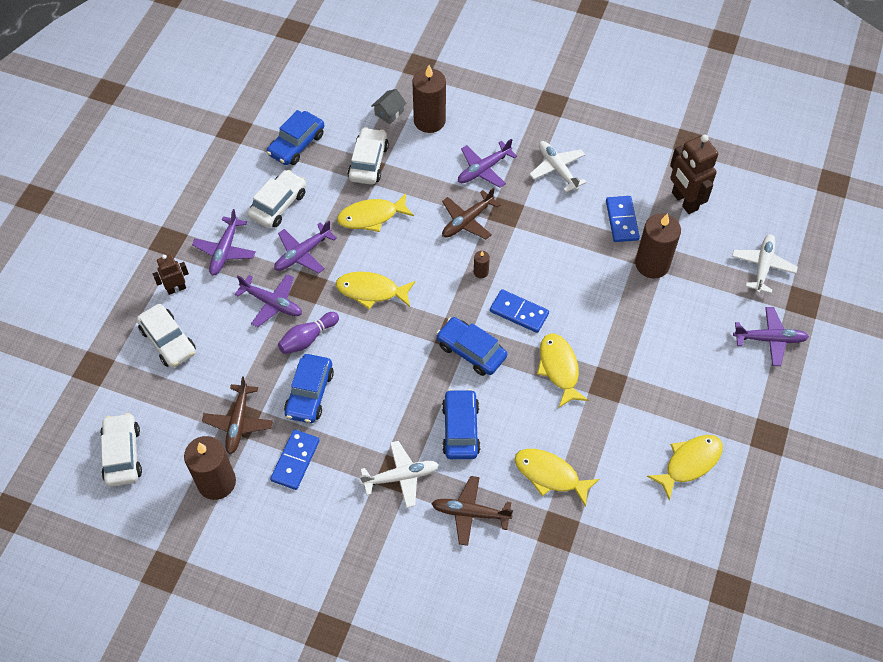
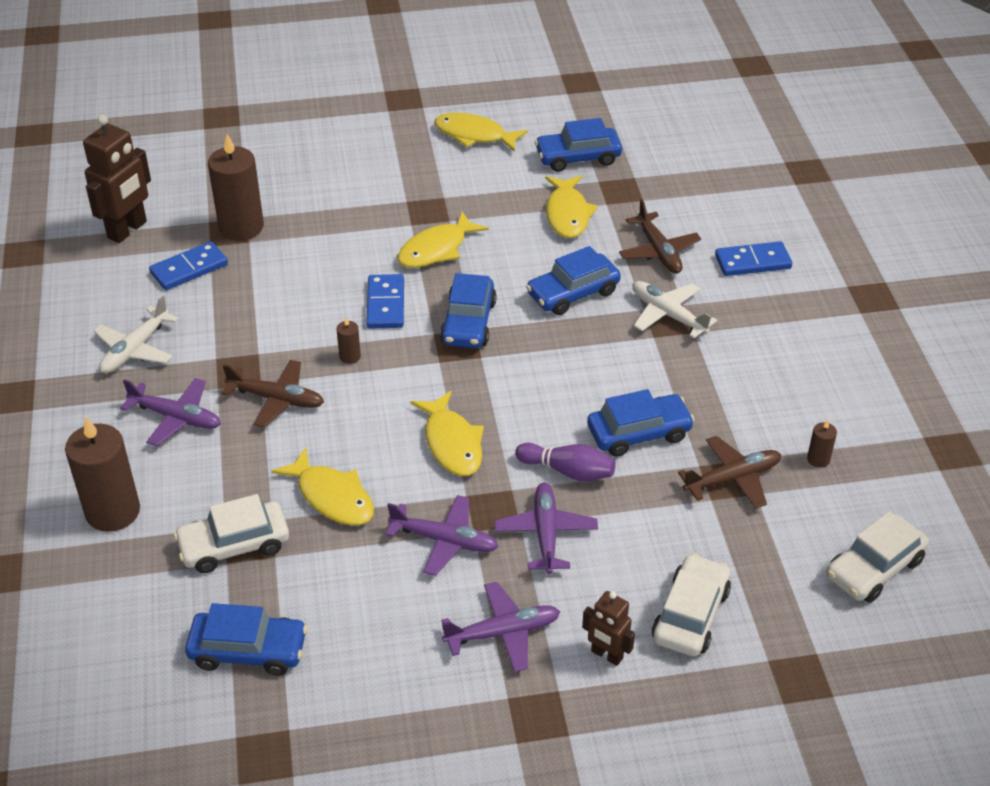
camera: 120 degrees left, 15 degrees down
brown candle [184,436,236,500] -> brown candle [807,420,837,468], size x0.44
white car [247,170,306,228] -> none
blue domino [270,429,320,490] -> blue domino moved to [715,241,792,276]
grey house [371,89,406,124] -> none
white plane [732,234,798,293] -> none
purple plane [733,307,809,366] -> none
none -> blue car [535,118,622,172]

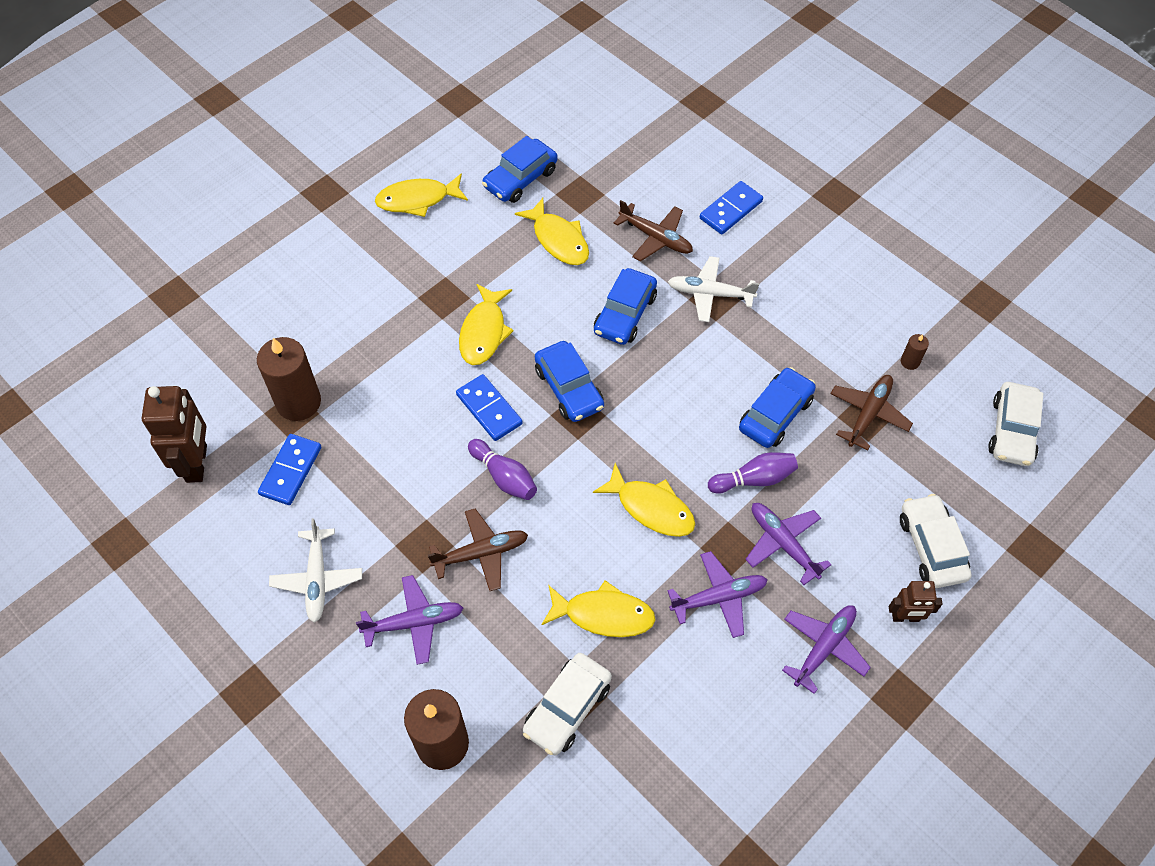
camera: 35 degrees left, 15 degrees up
blue car [185,603,307,676] -> none
brown candle [336,317,361,364] -> purple bowling pin [468,439,537,500]

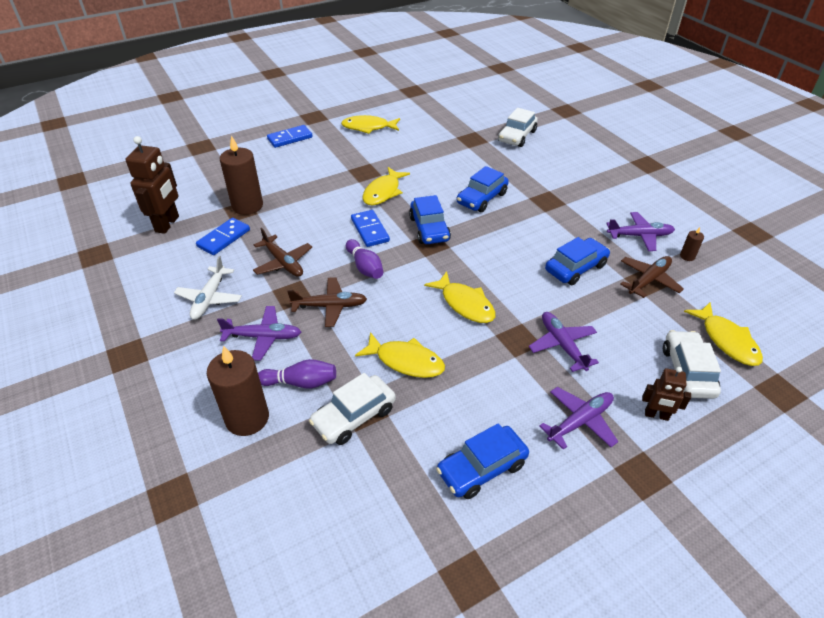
camera: 15 degrees right, 15 degrees down
blue car [482,136,558,203] -> blue car moved to [436,423,529,499]
yellow fish [515,198,589,265] -> yellow fish moved to [684,302,763,366]
brown plane [614,200,693,262] -> brown plane moved to [253,228,312,277]
purple plane [667,551,768,638] -> purple plane moved to [606,212,675,251]
white plane [668,256,760,322] -> none
blue domino [700,181,763,235] -> blue domino moved to [267,125,312,148]
purple bowling pin [708,452,798,494] -> purple bowling pin moved to [258,359,336,388]
white car [988,382,1043,466] -> white car moved to [498,108,538,147]

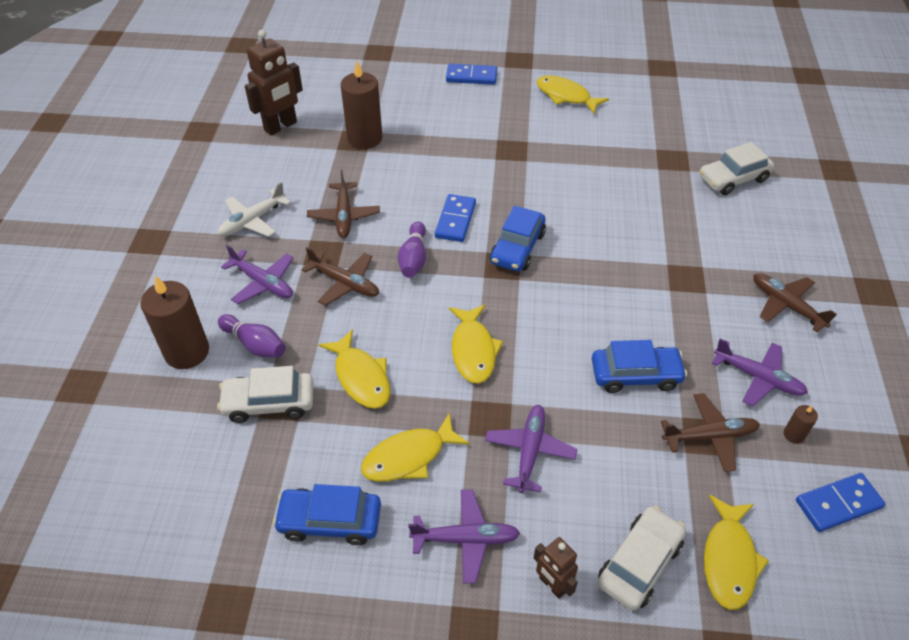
camera: 35 degrees right, 5 degrees up
blue domino [196,218,250,255] -> blue domino moved to [796,473,885,532]
yellow fish [363,167,410,205] -> yellow fish moved to [361,413,470,482]
blue car [457,166,509,212] -> none
none -> brown plane [753,273,836,332]

